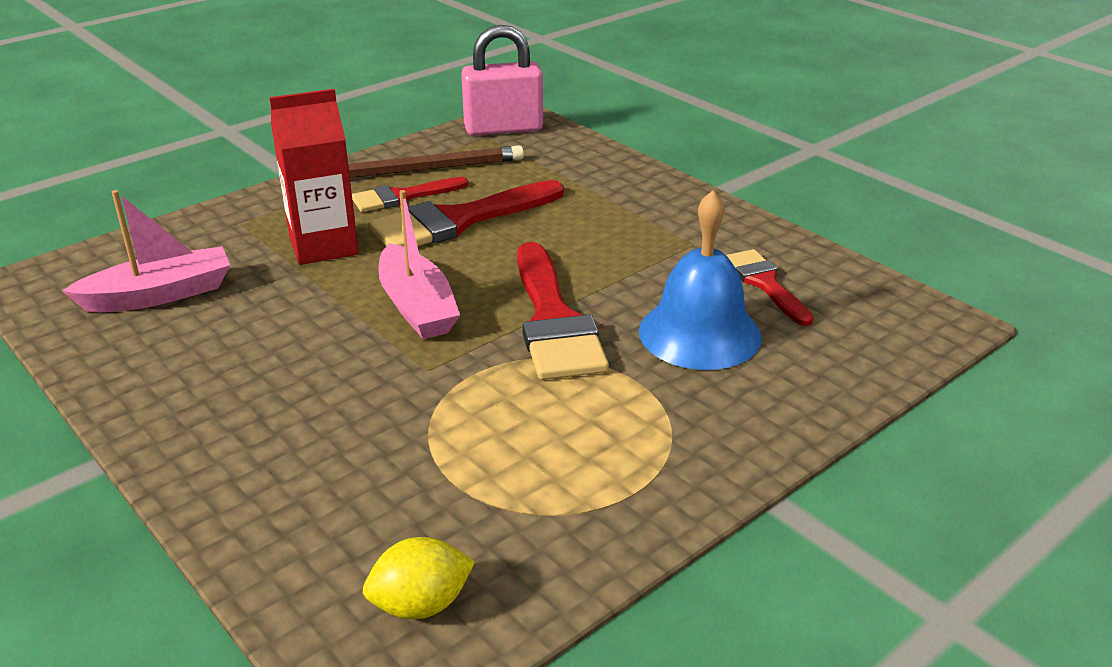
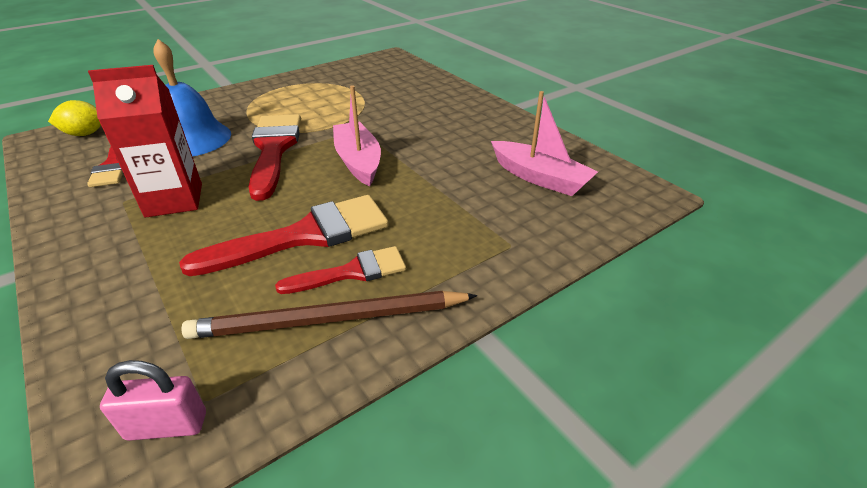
camera: 175 degrees left, 5 degrees up
pink boat [62,190,230,312] -> pink boat turned 120 degrees counterclockwise [491,91,598,196]
red carton [269,89,359,265] -> red carton moved to [88,65,202,218]
yellow lemon [363,537,475,619] -> yellow lemon moved to [48,100,101,136]
pink padlock [461,25,543,136] -> pink padlock [100,360,206,441], size x0.59

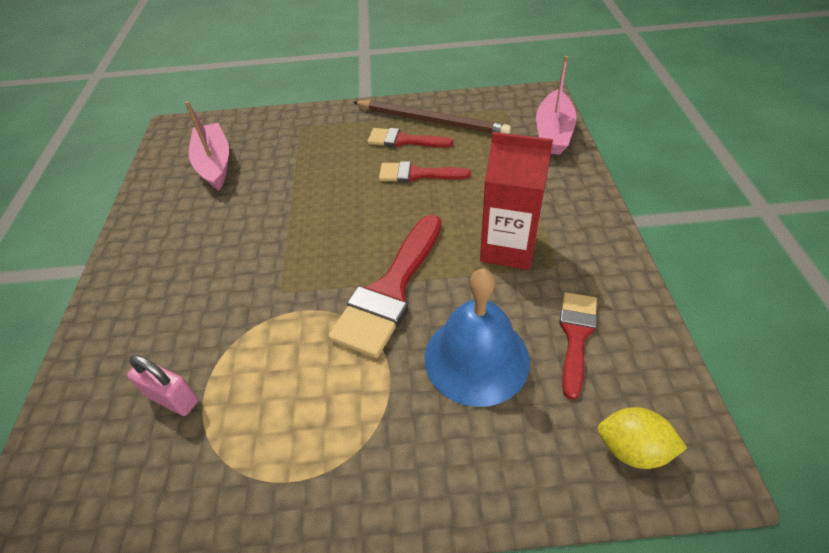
camera: 145 degrees left, 10 degrees up
pink padlock [100,360,206,441] -> pink padlock moved to [127,355,199,416]
red brush [179,195,389,276] -> red brush [379,161,471,182], size x0.59
pink boat [333,85,381,186] -> pink boat moved to [536,56,577,155]

